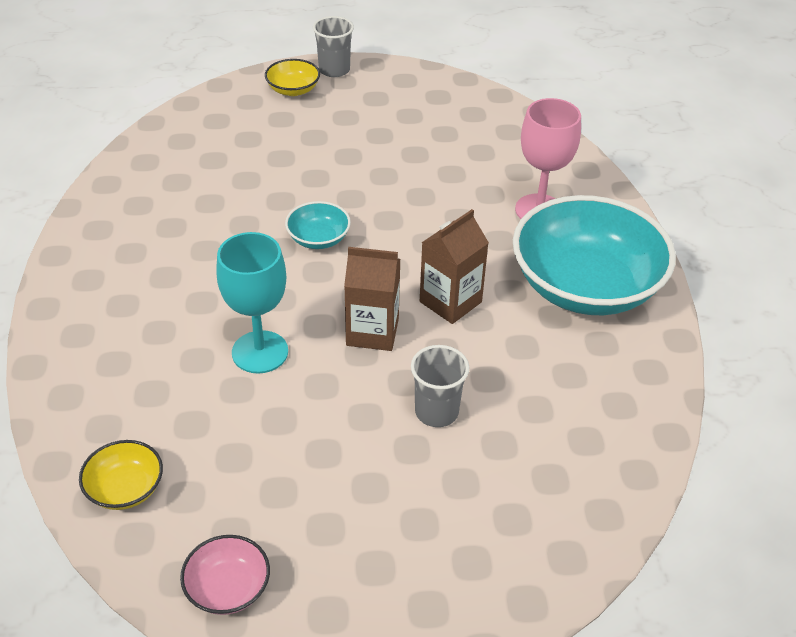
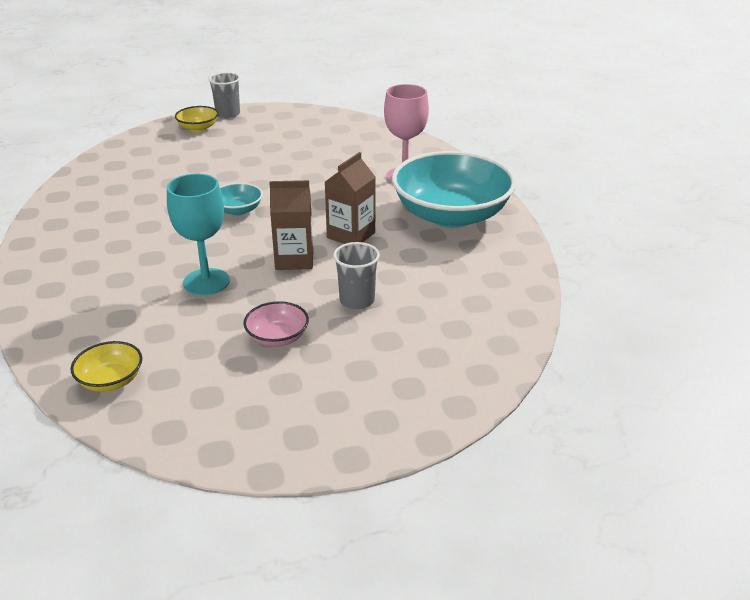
camera: 10 degrees left, 10 degrees down
pink bowl [180,535,270,615] -> pink bowl moved to [244,301,309,347]

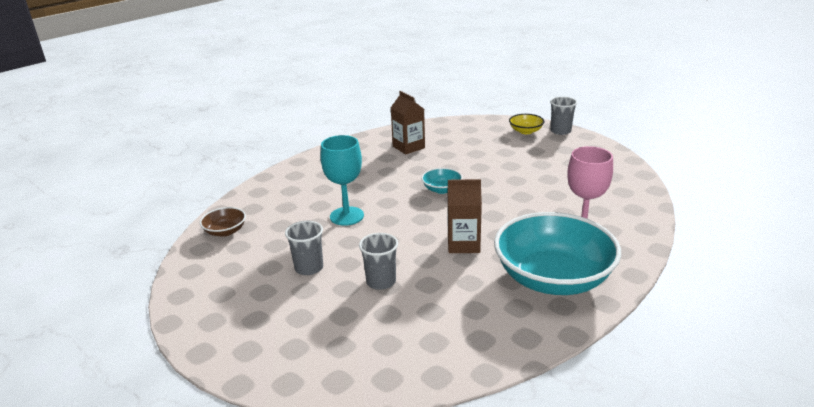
camera: 60 degrees right, 5 degrees down
yellow bowl [71,341,142,392] -> brown bowl [200,207,246,237]
pink bowl [244,301,309,347] -> grey cup [285,221,323,275]
brown carton [269,180,313,270] -> brown carton moved to [391,91,425,154]

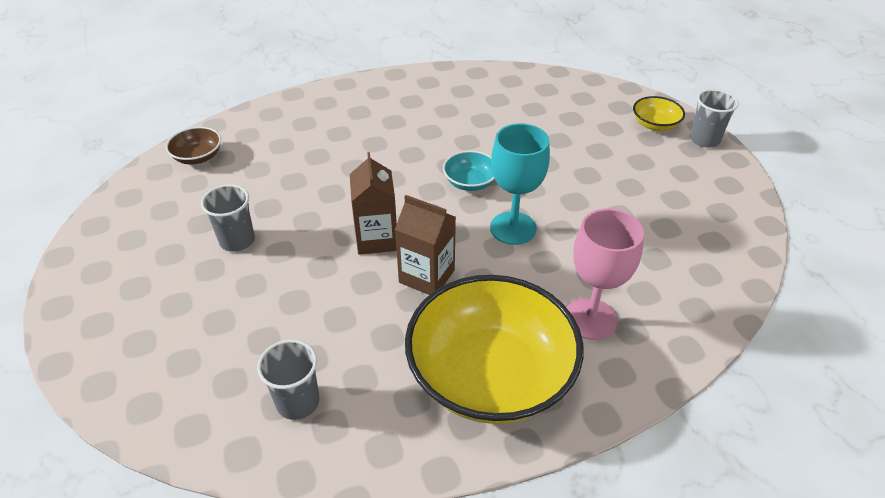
camera: 25 degrees right, 15 degrees up
turquoise goblet [321,135,364,226] -> turquoise goblet moved to [490,123,550,245]
grey cup [359,233,398,290] -> grey cup moved to [257,339,319,420]
brown carton [391,91,425,154] -> brown carton moved to [350,152,397,255]
turquoise bowl [494,212,621,295] -> yellow bowl [405,275,584,424]

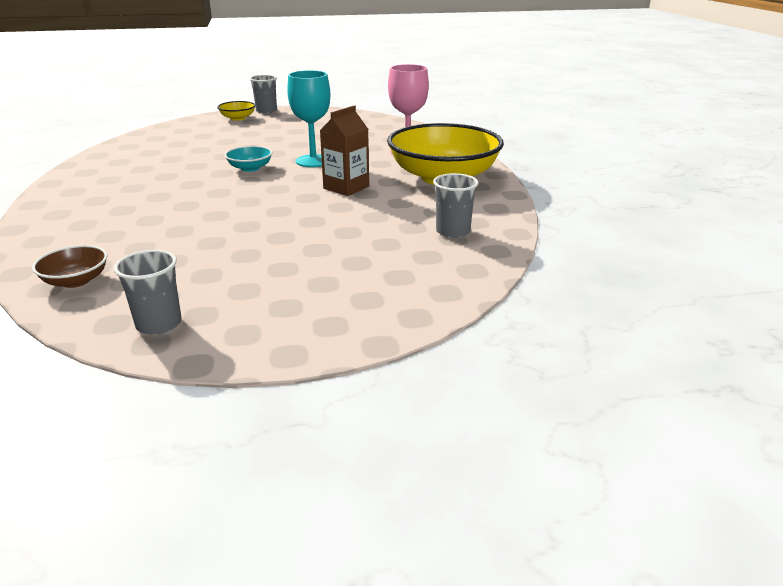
camera: 80 degrees left, 15 degrees down
grey cup [201,184,255,252] -> grey cup moved to [114,250,182,335]
brown carton [350,152,397,255] -> none

